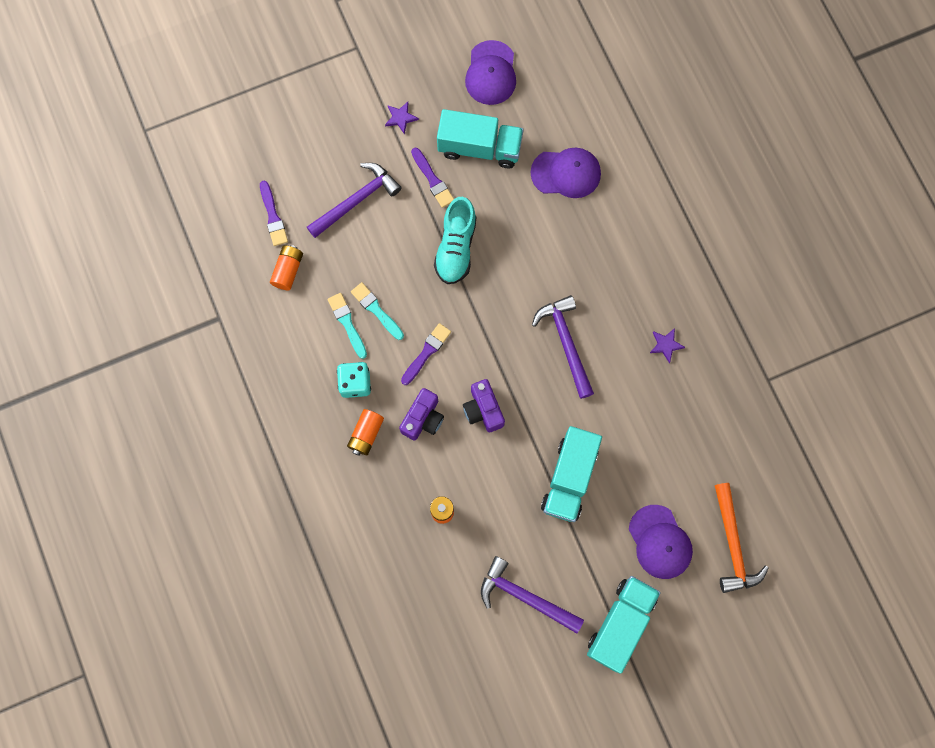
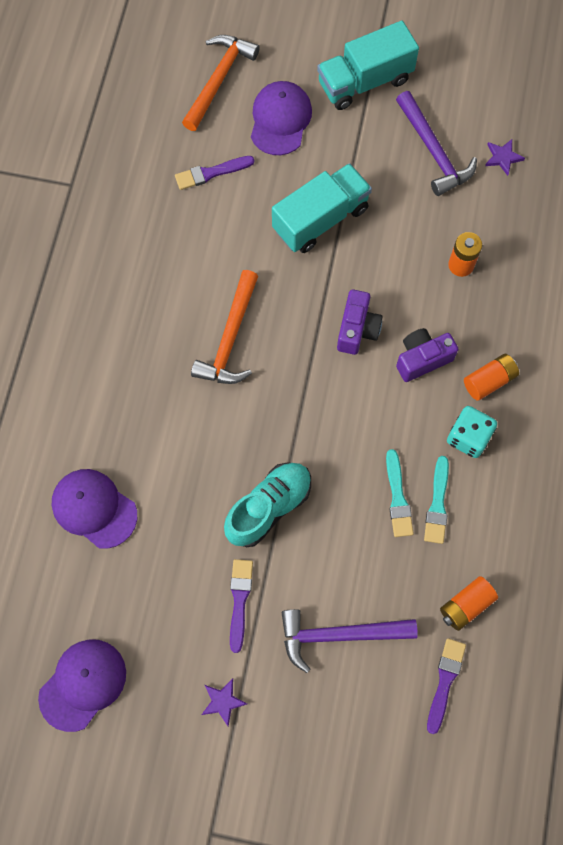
camera: 145 degrees left, 5 degrees down
purple brush [401,323,451,385] -> purple brush moved to [175,156,255,190]
turquoise truck [437,109,523,168] -> none
purple hammer [532,295,594,399] -> orange hammer [191,270,258,384]
purple star [650,328,685,363] -> purple star moved to [485,139,525,176]

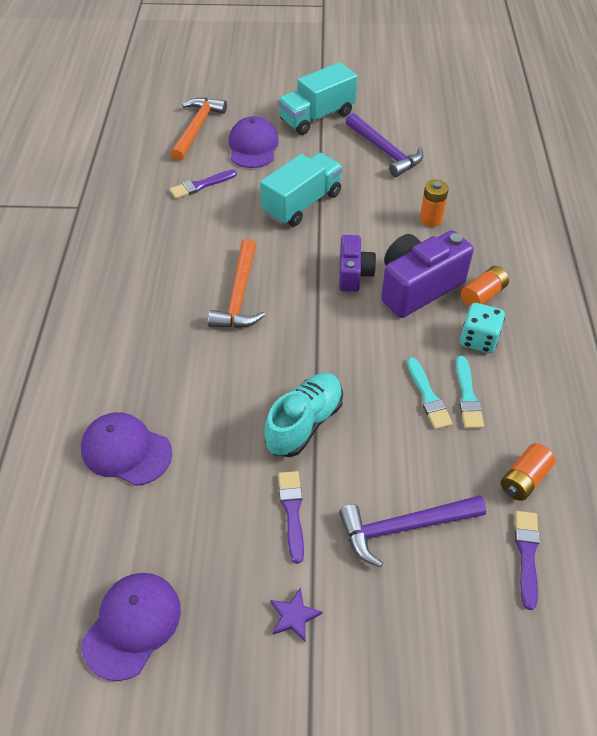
camera: 10 degrees left, 20 degrees down
purple camera [396,328,459,382] -> purple camera [381,230,474,318], size x1.68
purple star [485,139,525,176] -> none

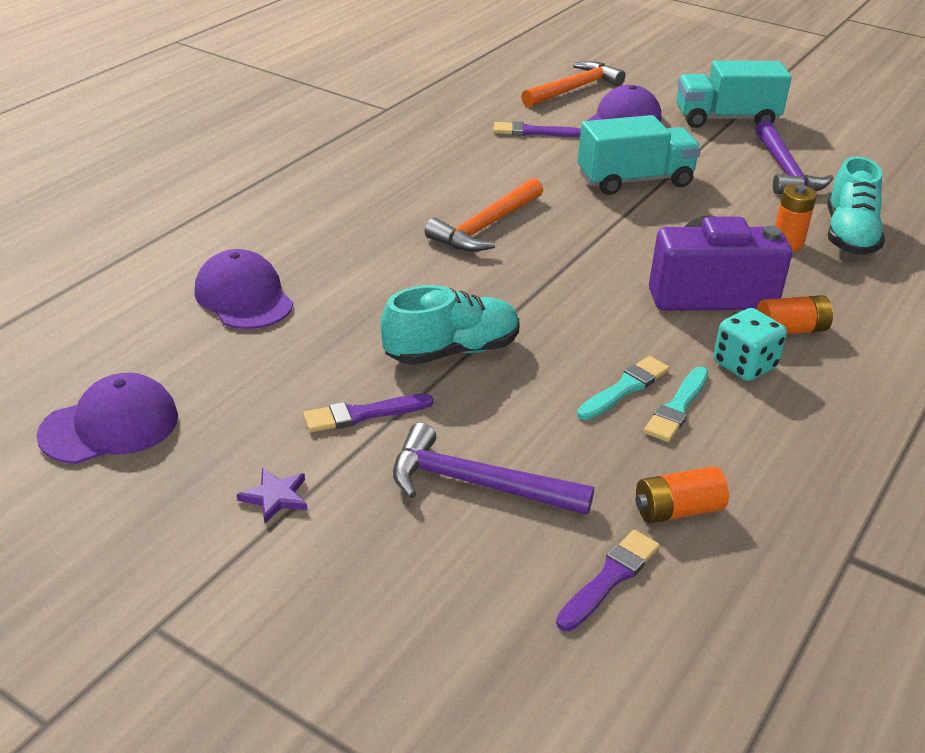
camera: 30 degrees right, 15 degrees down
purple brush [278,471,304,564] -> purple brush turned 135 degrees counterclockwise [303,394,433,432]
purple camera [339,235,376,292] -> none
turquoise brush [407,357,453,430] -> turquoise brush turned 150 degrees counterclockwise [577,356,670,420]
none -> turquoise shoe [828,156,885,255]

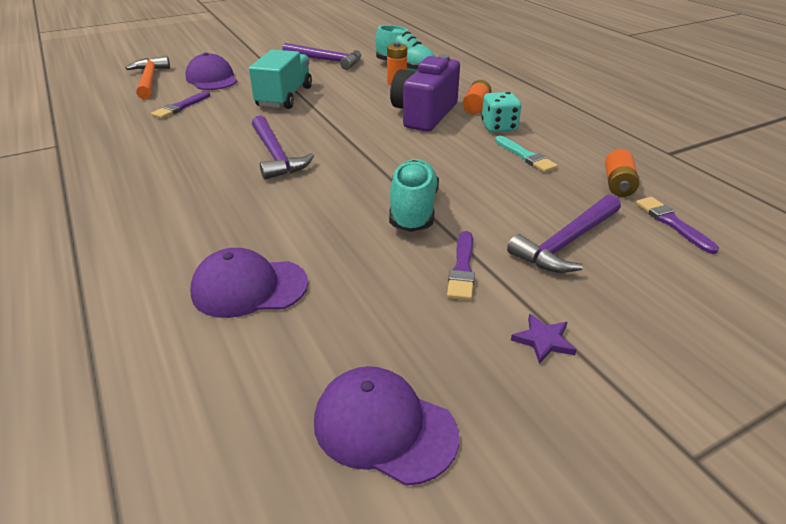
camera: 60 degrees left, 0 degrees up
purple cap [37,373,178,464] -> purple cap turned 60 degrees counterclockwise [314,366,459,486]
orange hammer [425,178,543,252] -> purple hammer [252,115,314,180]
turquoise brush [577,356,670,420] -> none
turquoise truck [676,60,792,128] -> none

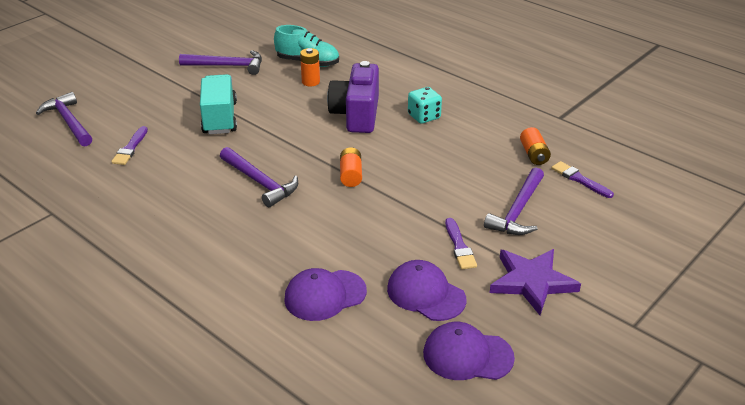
camera: 20 degrees left, 0 degrees up
orange hammer [125,56,170,99] -> purple hammer [36,92,92,146]
purple cap [185,53,238,90] -> purple cap moved to [387,260,467,321]
turquoise shoe [389,159,439,232] -> none
orange battery [463,80,491,114] -> orange battery moved to [340,148,362,187]
turquoise brush [495,136,558,172] -> none
purple star [511,314,577,364] -> purple star [490,249,581,315], size x2.21

